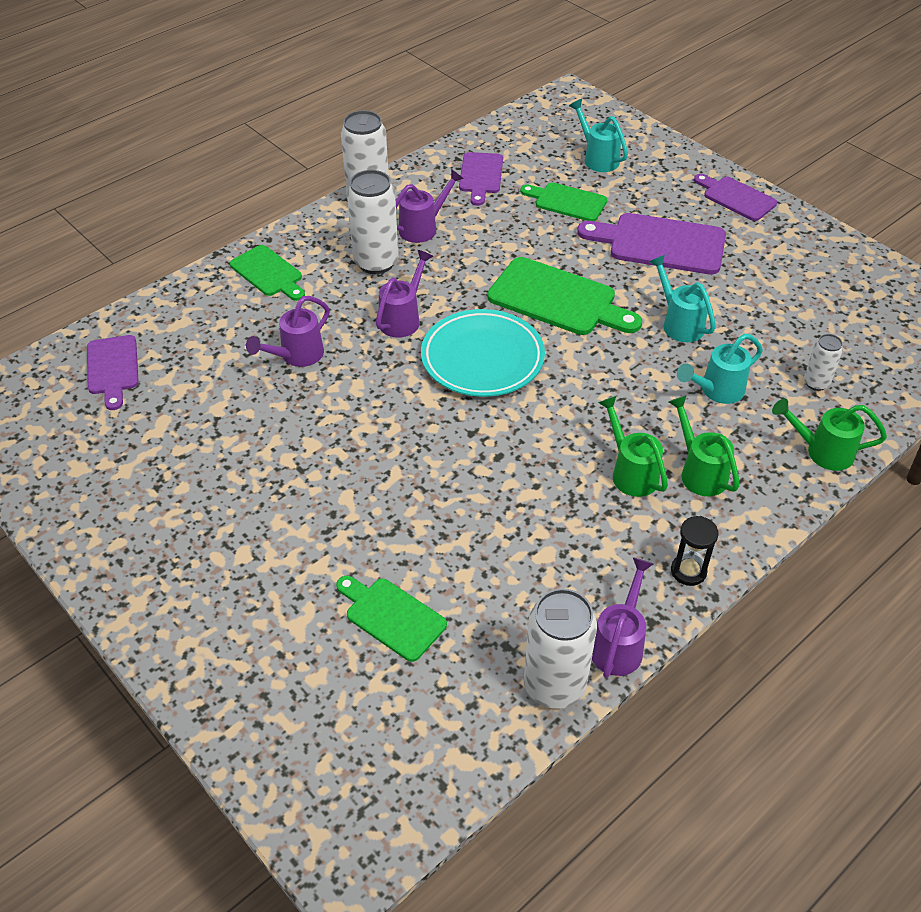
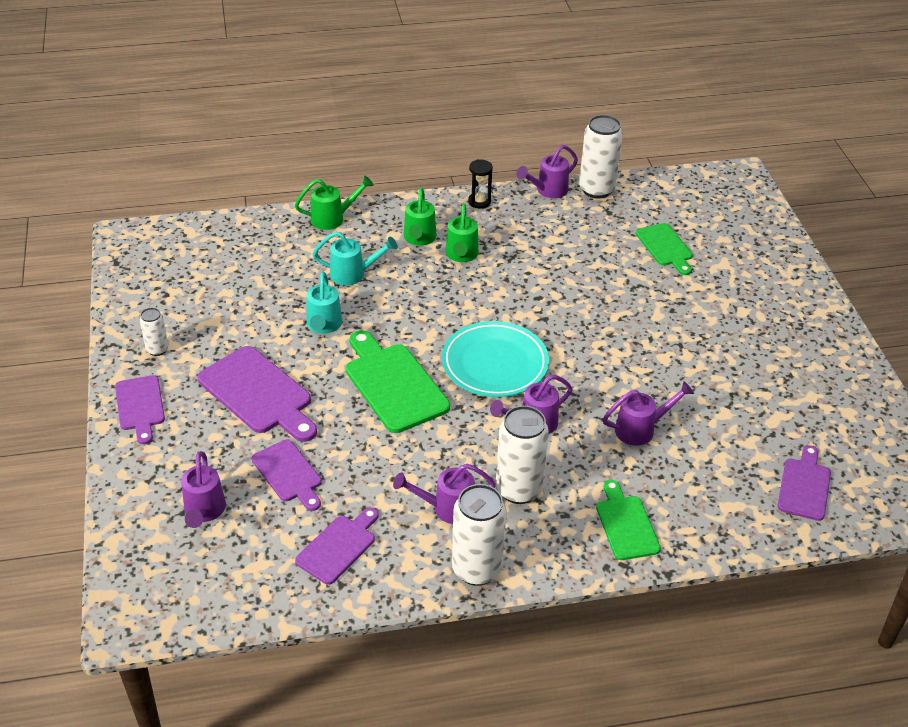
camera: 150 degrees left, 5 degrees down
green cutting board [520,182,607,221] -> purple cutting board [252,440,322,511]
turquoise watering can [569,99,628,172] -> purple watering can [181,451,226,528]
green watering can [772,398,887,471] -> green watering can turned 60 degrees counterclockwise [295,175,374,230]
white can [804,334,843,391] -> white can moved to [140,308,168,356]

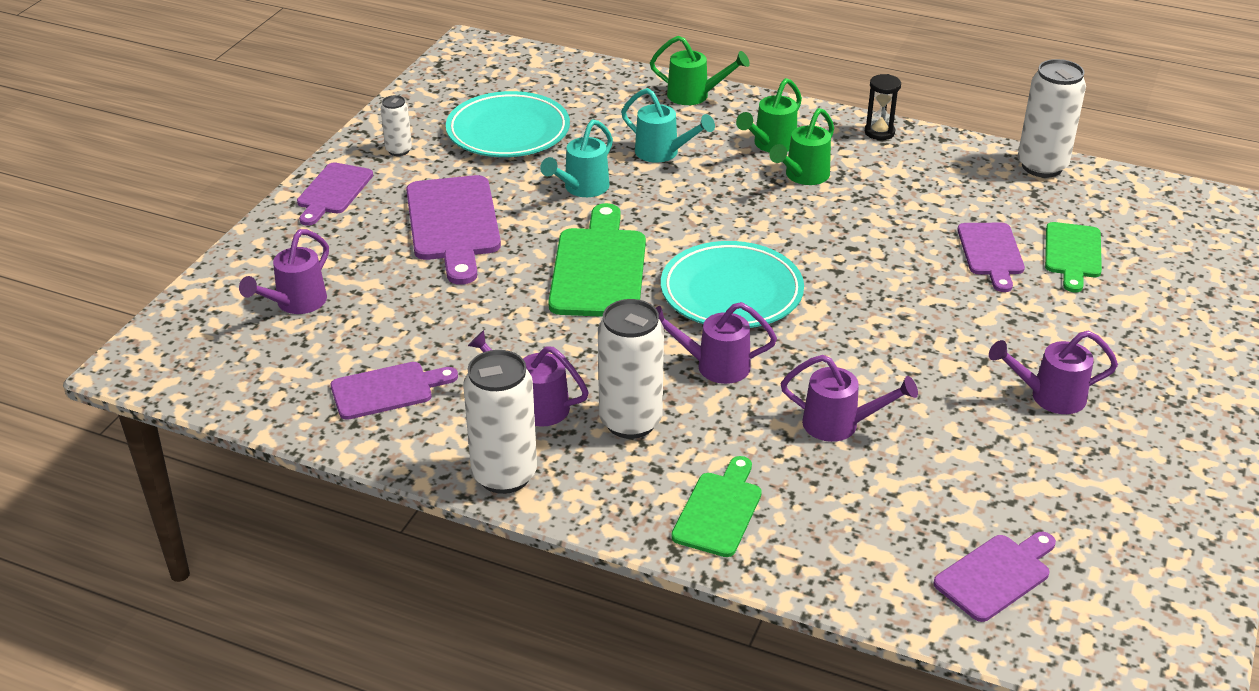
camera: 35 degrees right, 5 degrees down
purple cutting board [252,440,322,511] -> purple cutting board moved to [957,223,1025,292]
purple watering can [516,145,578,198] -> purple watering can moved to [989,331,1118,414]
none -> turquoise plate [446,91,570,157]

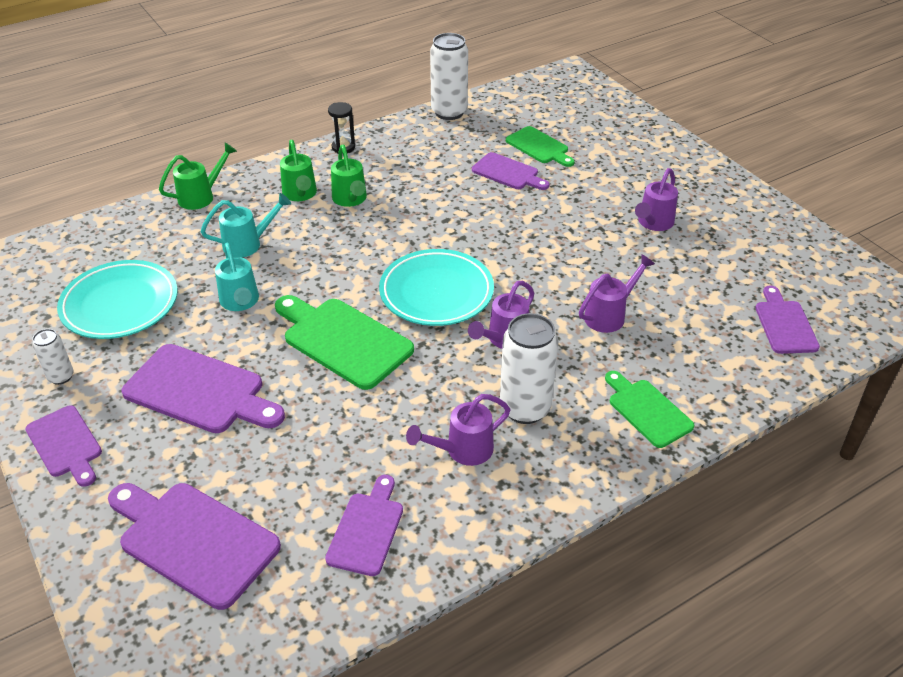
camera: 55 degrees left, 5 degrees up
purple watering can [239,229,329,314] -> purple cutting board [108,483,281,610]
white can [463,350,537,494] -> none

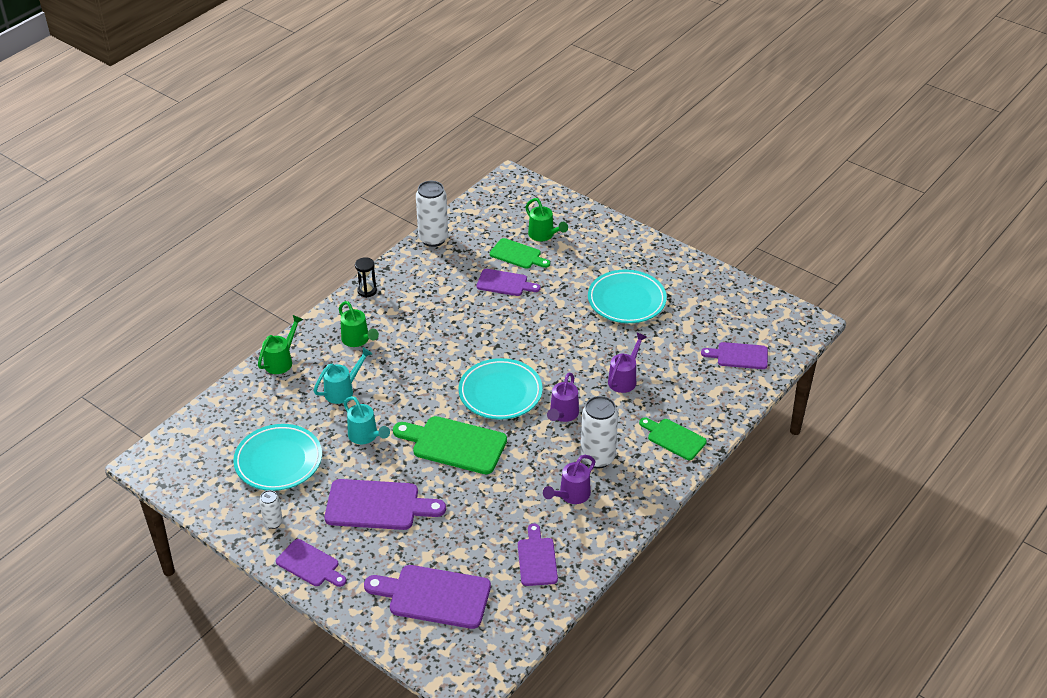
camera: 20 degrees left, 0 degrees up
green watering can [331,145,367,207] -> green watering can moved to [525,198,568,241]
purple watering can [635,168,678,231] -> turquoise plate [588,270,667,323]
purple cutting board [755,285,820,354] -> purple cutting board turned 60 degrees counterclockwise [701,342,768,369]

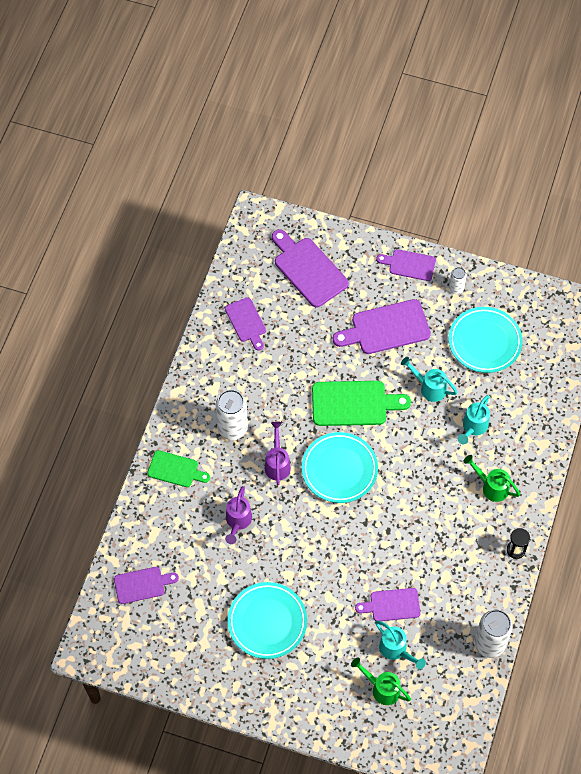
camera: 160 degrees right, 20 degrees up
green watering can [258,315,304,374] -> none
purple cutting board [364,565,491,629] -> purple cutting board turned 120 degrees counterclockwise [272,229,349,307]
green cutting board [490,238,550,269] -> turquoise watering can [375,621,426,669]
purple watering can [543,455,596,504] -> none

